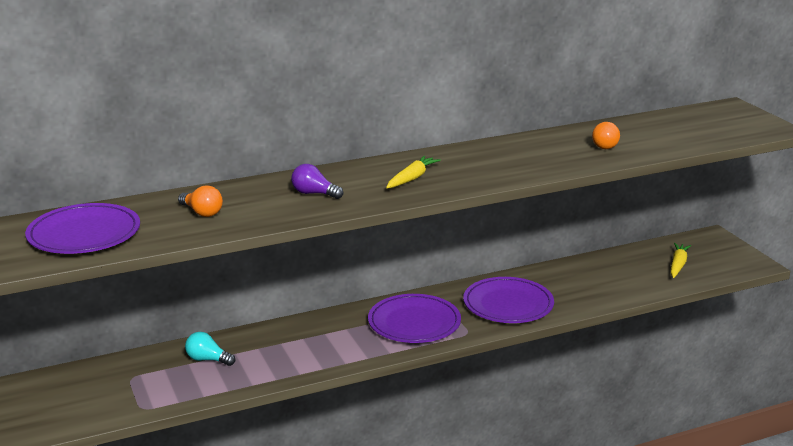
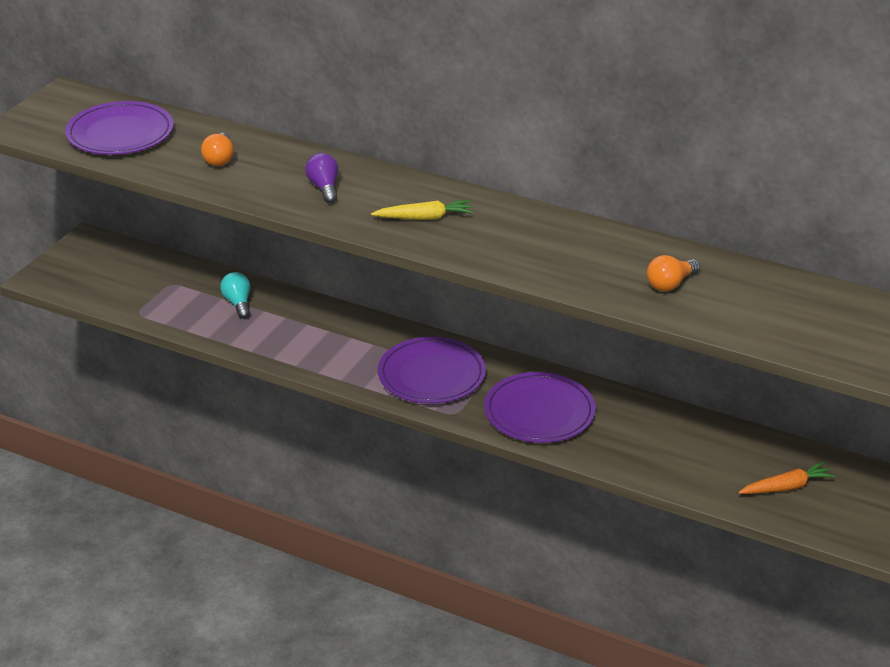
camera: 50 degrees right, 10 degrees up
yellow carrot [671,243,691,278] -> orange carrot [738,462,836,494]

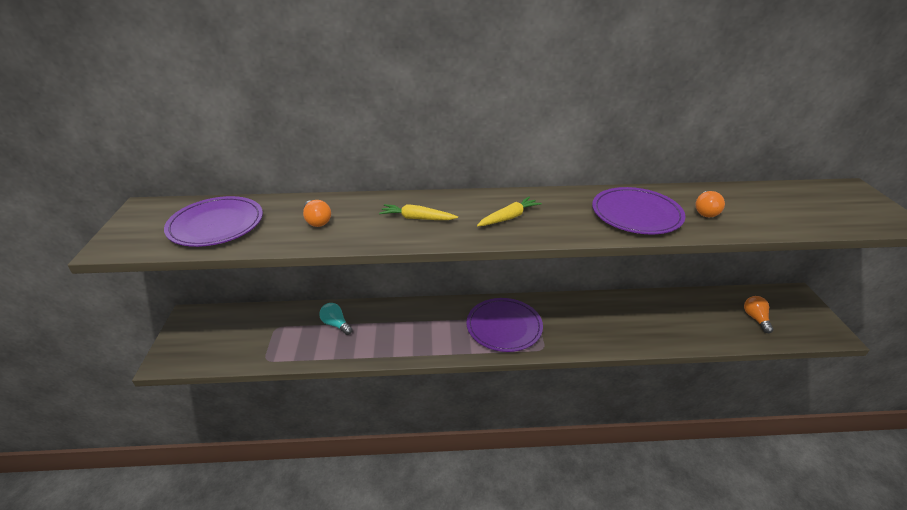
camera: 30 degrees left, 0 degrees up
purple light bulb [305,153,338,203] -> yellow carrot [379,204,458,220]
purple plate [484,372,596,443] -> purple plate moved to [592,187,686,234]
orange carrot [738,462,836,494] -> orange light bulb [744,296,774,333]

